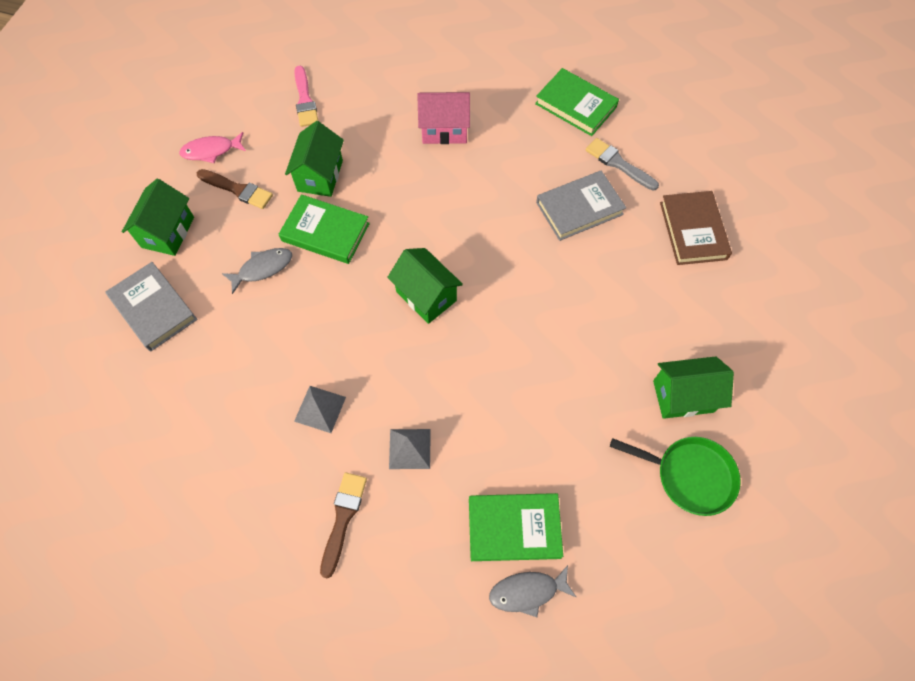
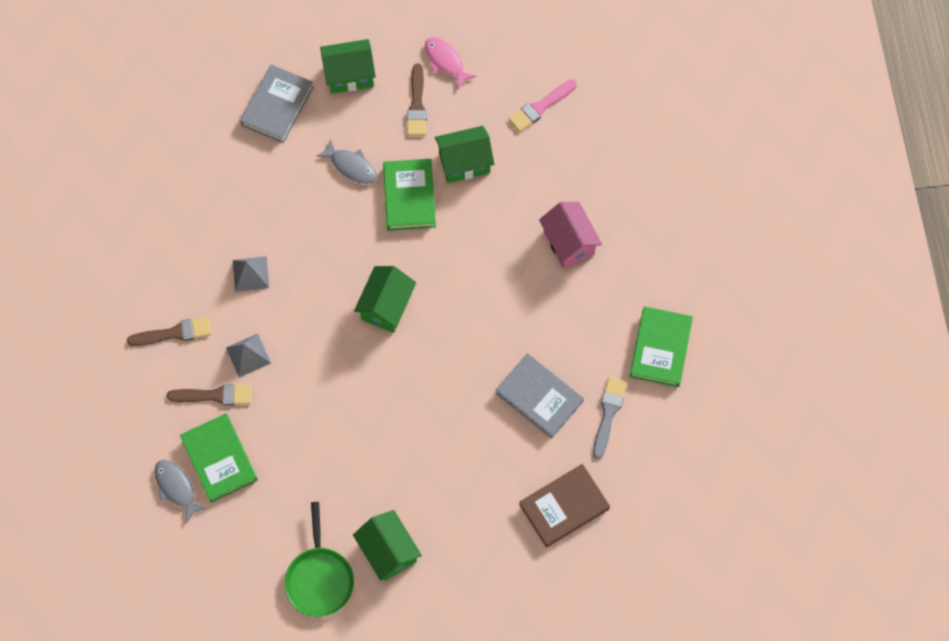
camera: 65 degrees right, 5 degrees up
none -> brown brush [167,384,252,405]

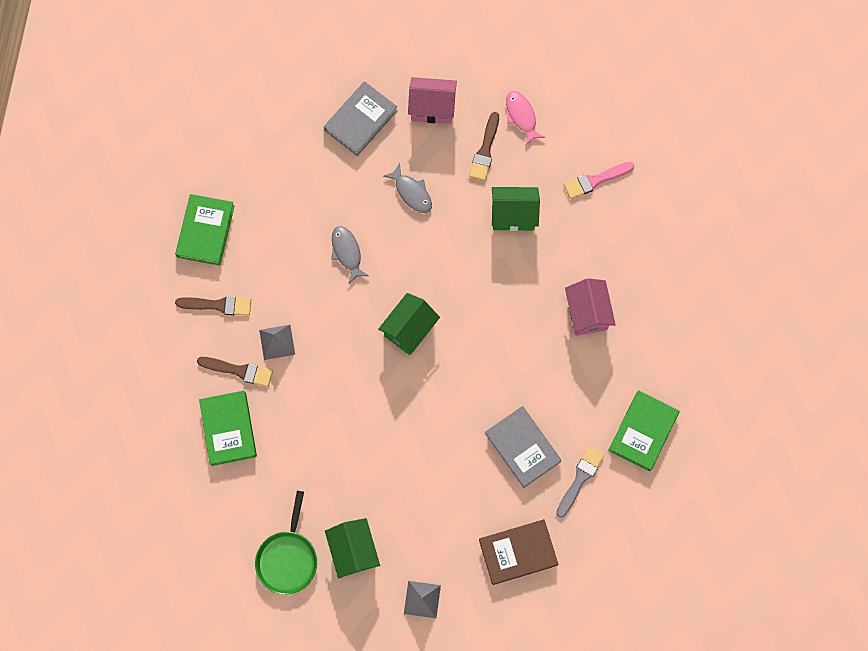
camera: 15 degrees right, 5 degrees up
grey fish [154,460,207,523] -> grey fish moved to [331,226,369,283]
grey pyramid [233,256,269,292] -> grey pyramid moved to [404,581,441,618]
green house [320,39,376,94] -> pink house [408,77,457,124]
green book [383,159,436,231] -> green book moved to [175,194,235,266]

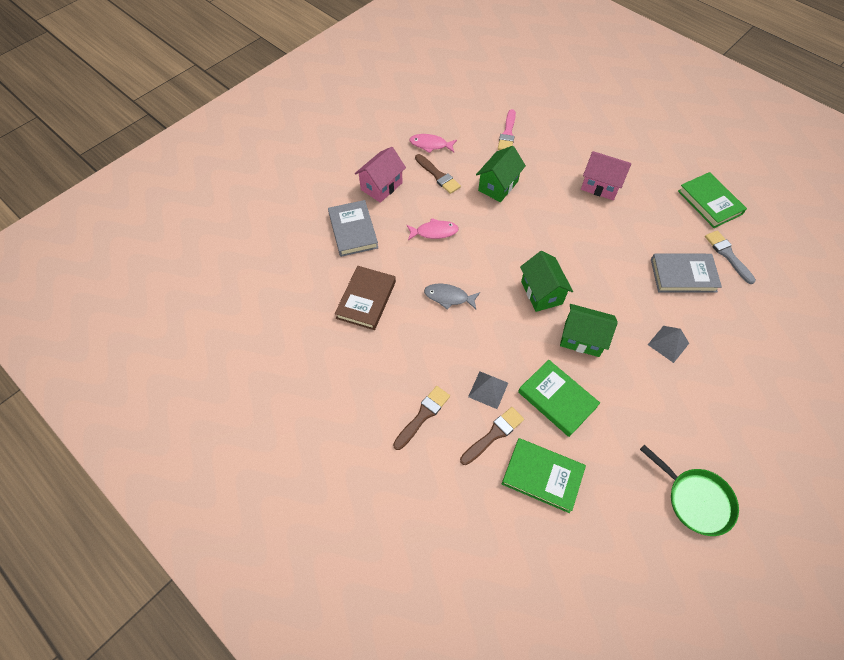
camera: 55 degrees left, 15 degrees down
green book [175,194,235,266] -> green book moved to [518,360,600,437]
green house [325,518,380,579] -> green house moved to [560,304,618,357]
grey fish [384,163,432,213] -> pink fish [406,218,459,240]
grey pyramid [404,581,441,618] -> grey pyramid moved to [648,326,689,363]
brown book [479,519,558,585] -> brown book moved to [335,266,396,330]

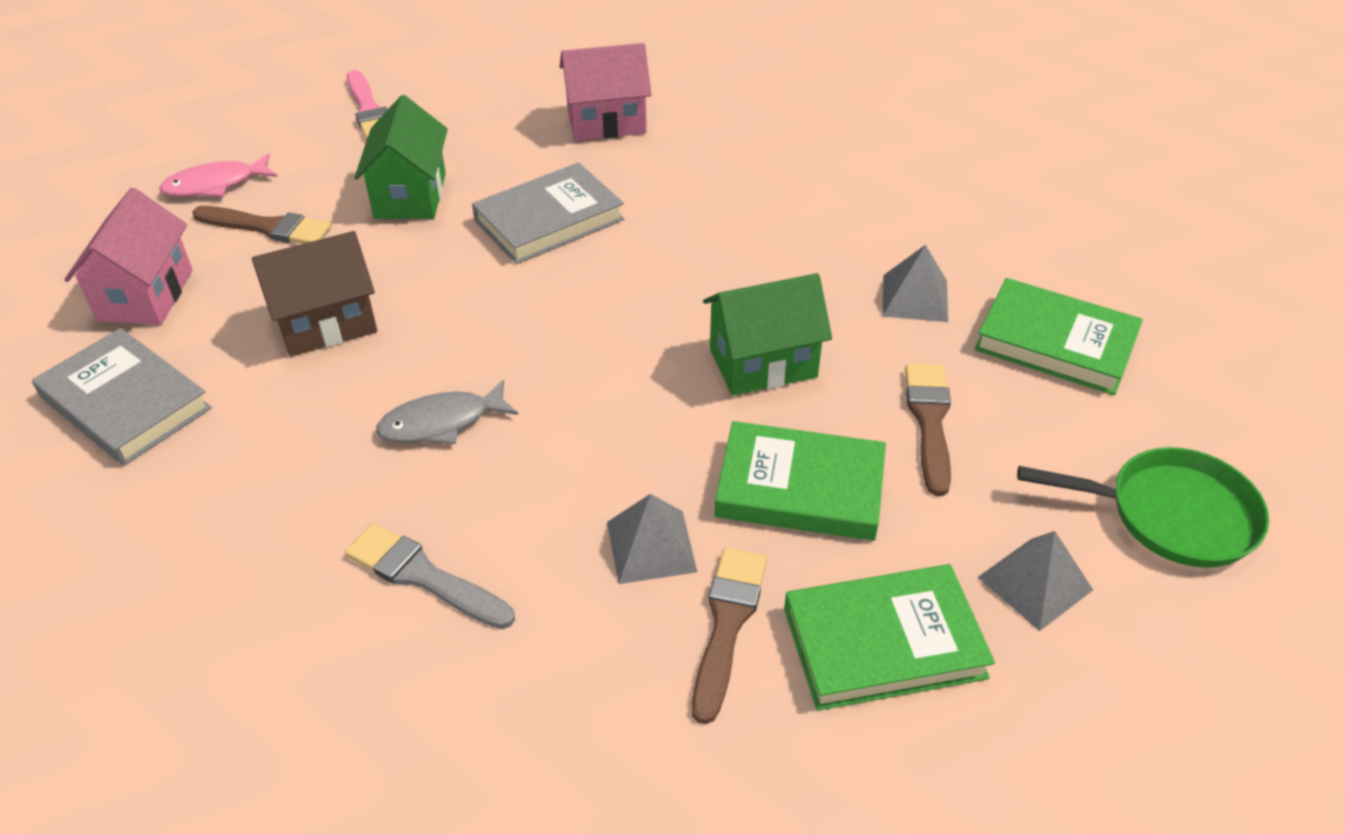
camera: 35 degrees left, 15 degrees down
brown book [335,266,396,330] -> none
brown brush [393,386,450,450] -> brown brush moved to [905,364,951,496]
pink fish [406,218,459,240] -> brown house [252,231,377,357]
green house [520,251,573,312] -> none
grey book [651,253,722,293] -> grey book moved to [472,163,624,264]
green book [678,172,747,228] -> green book moved to [974,278,1143,395]
grey brush [705,230,756,284] -> grey brush moved to [345,523,515,629]
none -> grey pyramid [978,531,1093,631]

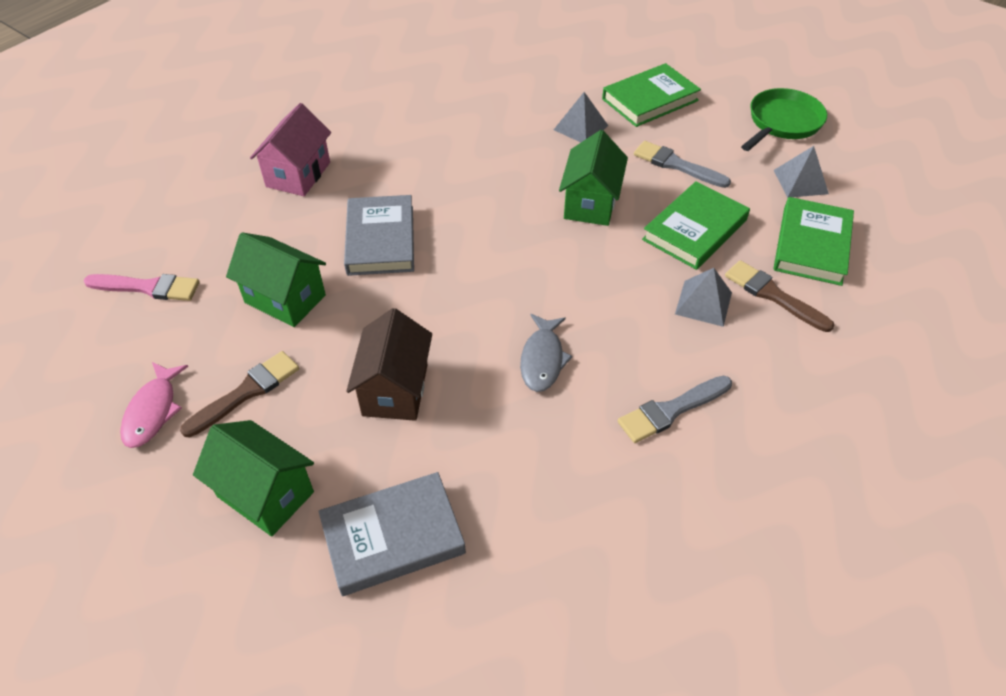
camera: 60 degrees left, 5 degrees up
pink house [64,188,193,325] -> green house [193,420,314,536]
brown brush [905,364,951,496] -> grey brush [634,141,731,188]

